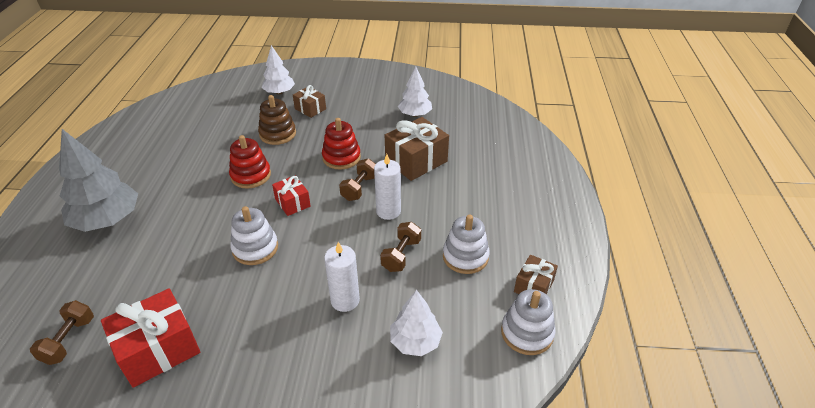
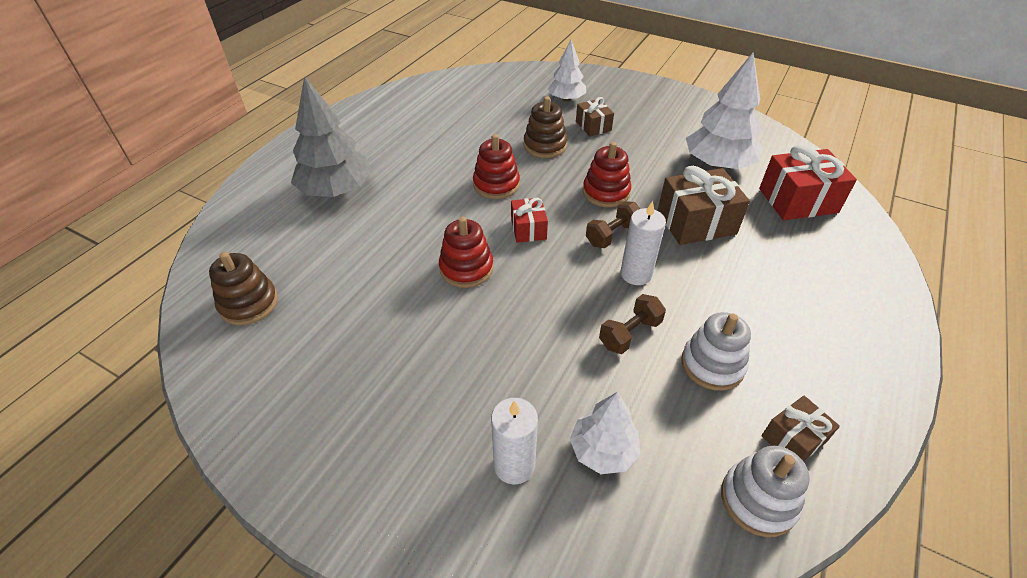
camera: 25 degrees right, 5 degrees up
brown dumbbell [30,300,94,365] -> brown stacking toy [209,252,278,325]
red gift [101,288,200,388] -> red gift moved to [759,144,857,220]
white stacking toy [230,206,278,265] -> red stacking toy [439,217,494,288]
white candle [324,242,360,312] -> white candle moved to [491,398,538,484]
white tree [398,66,432,117] -> white tree [686,52,763,169], size x1.65

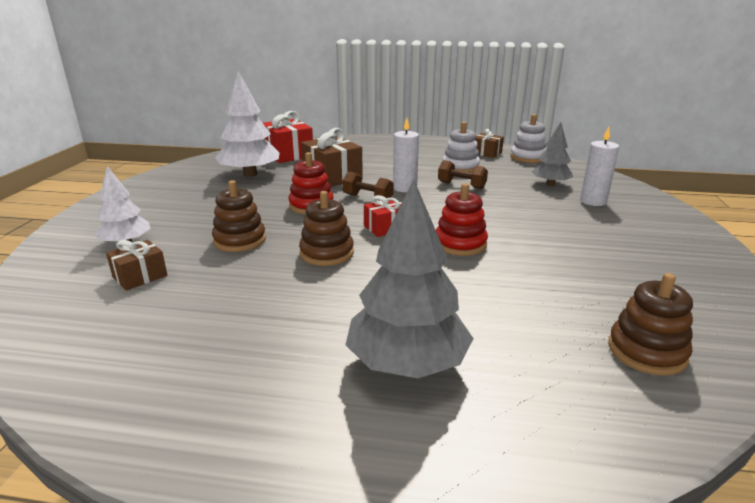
camera: 110 degrees left, 20 degrees down
red stacking toy [473,134,520,199] -> brown stacking toy [299,191,354,266]
white tree [570,392,640,474] -> grey tree [532,122,573,186]
brown gift [576,97,614,136] -> brown gift moved to [106,240,167,291]

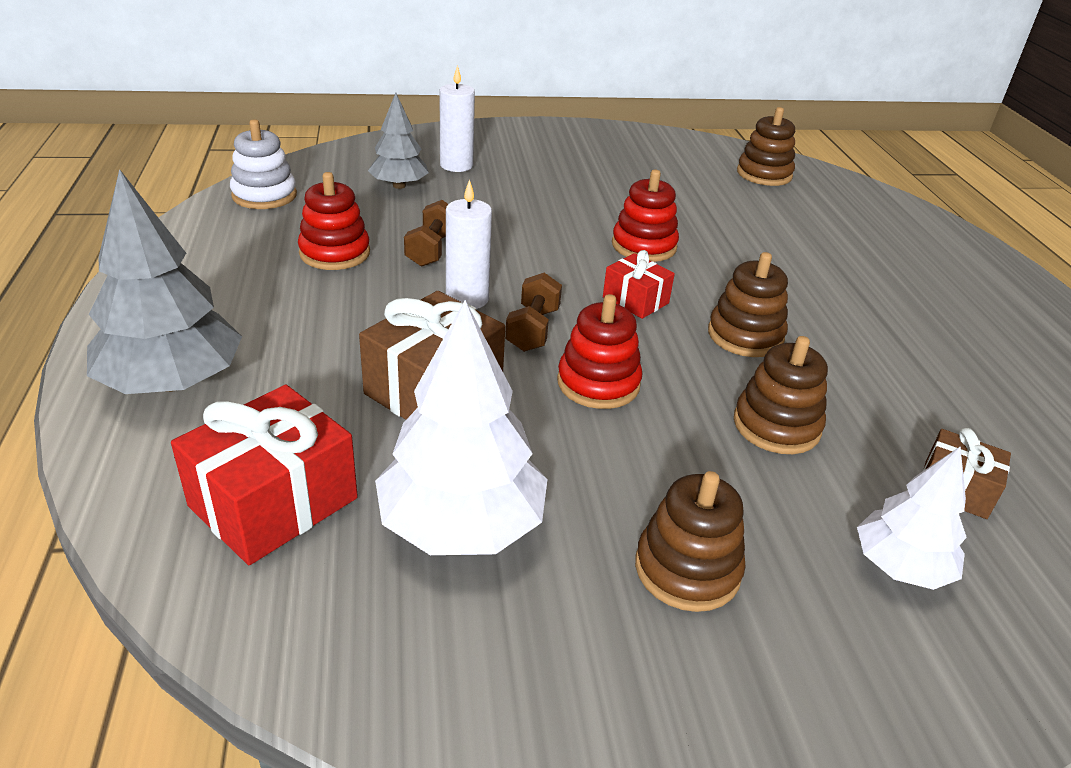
camera: 110 degrees left, 10 degrees up
grey tree [345,180,474,378] -> grey tree moved to [87,169,242,394]
white stacking toy [442,122,480,173] -> red stacking toy [298,172,370,270]
brown gift [475,129,504,158] -> none
none -> brown stacking toy [635,471,746,612]

